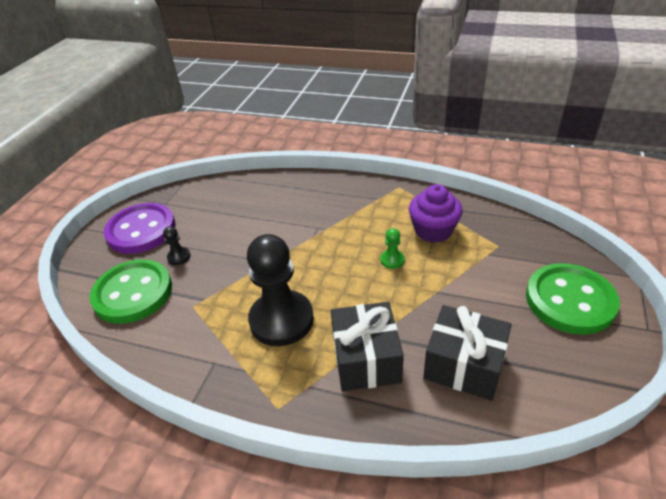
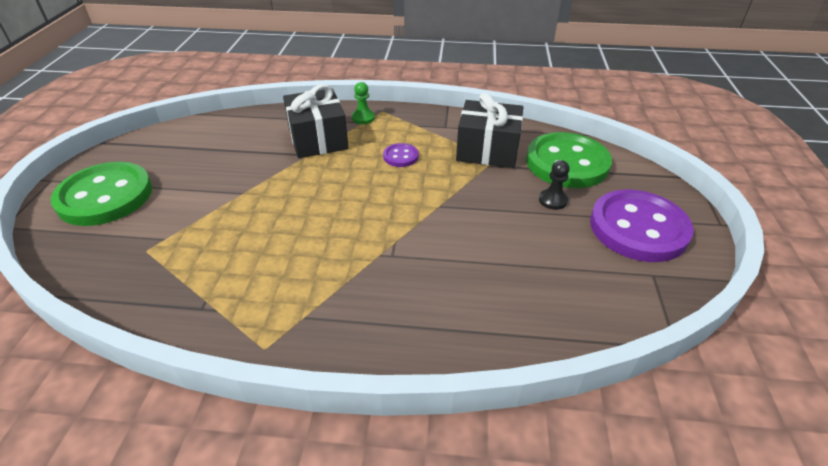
camera: 165 degrees right, 0 degrees up
black pawn [247,234,314,346] -> purple button [383,143,419,167]
green pawn [380,228,405,269] -> green pawn moved to [352,82,375,124]
purple cupcake [409,184,463,243] -> none
black gift [423,305,512,401] -> black gift moved to [456,93,523,168]

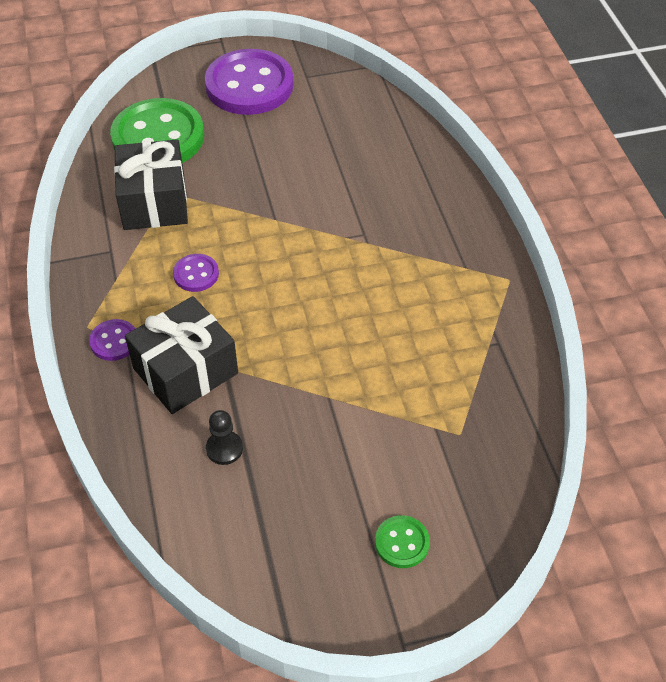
camera: 110 degrees left, 10 degrees up
green button [51,162,152,226] -> green button [375,515,430,568], size x0.44
green pawn [352,82,375,124] -> purple button [89,319,135,361]
black pawn [539,160,570,210] -> black pawn moved to [206,410,243,465]

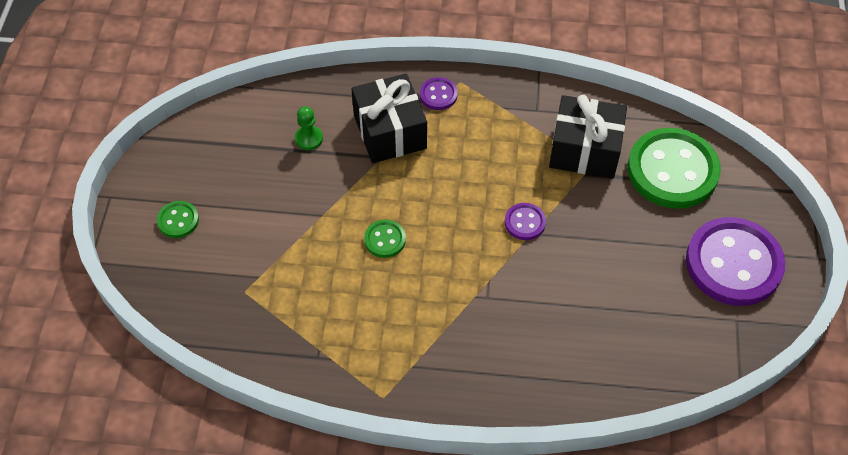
camera: 110 degrees right, 5 degrees up
purple button [173,254,219,292] -> purple button moved to [505,203,546,240]
black pawn [206,410,243,465] -> green pawn [295,107,323,150]
none -> green button [364,220,406,258]

